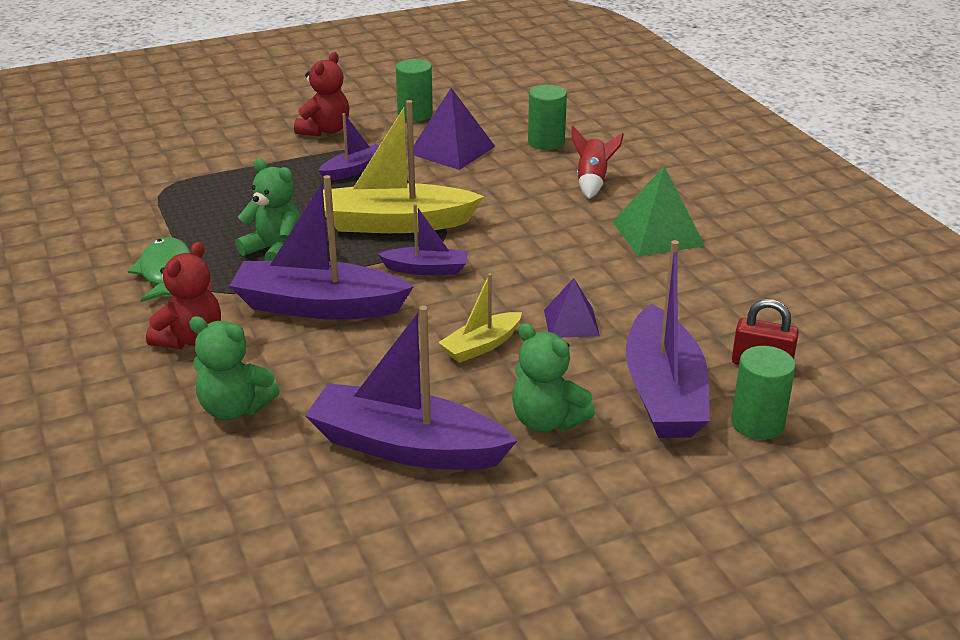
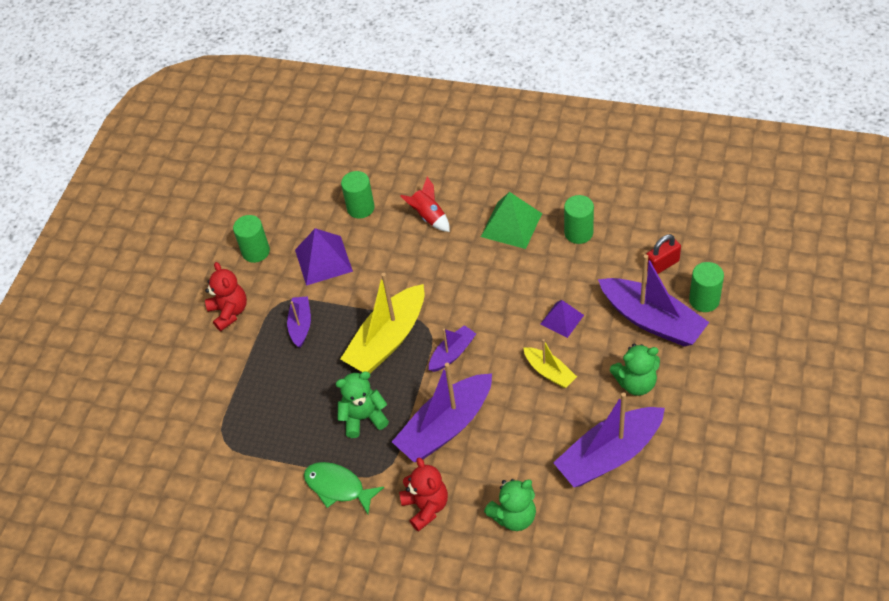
camera: 45 degrees left, 20 degrees up
yellow boat [438,273,522,363] -> yellow boat turned 45 degrees counterclockwise [523,339,577,388]
none -> green cylinder [564,195,594,244]

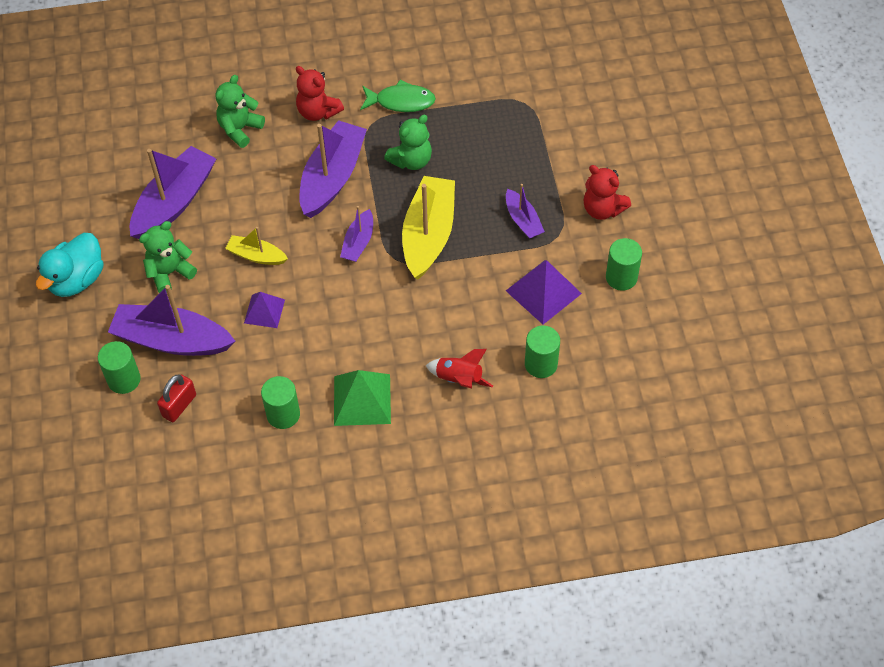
camera: 150 degrees right, 5 degrees up
none -> turquoise duck [36,233,104,297]

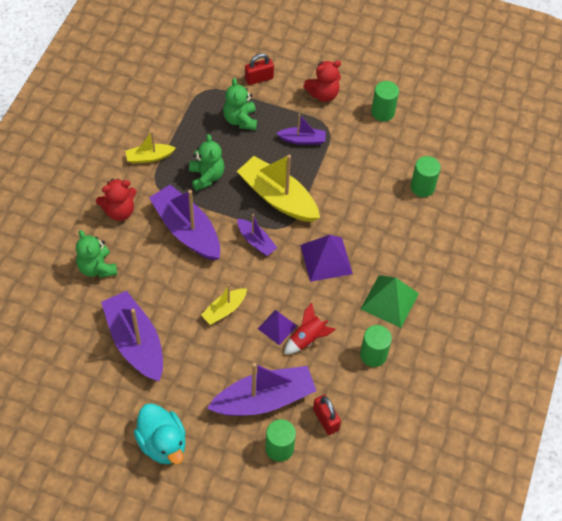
camera: 65 degrees left, 0 degrees up
purple boat [108,285,236,356] -> purple boat turned 150 degrees counterclockwise [207,363,317,416]
green teddy bear [139,221,197,293] -> green teddy bear moved to [223,78,257,130]
green fish [360,80,436,112] -> yellow boat [125,131,176,164]
red rocket [426,349,493,389] -> red rocket moved to [284,303,336,354]
purple pyramid [506,260,582,324] -> purple pyramid moved to [300,235,353,282]
none -> red padlock [245,53,274,85]

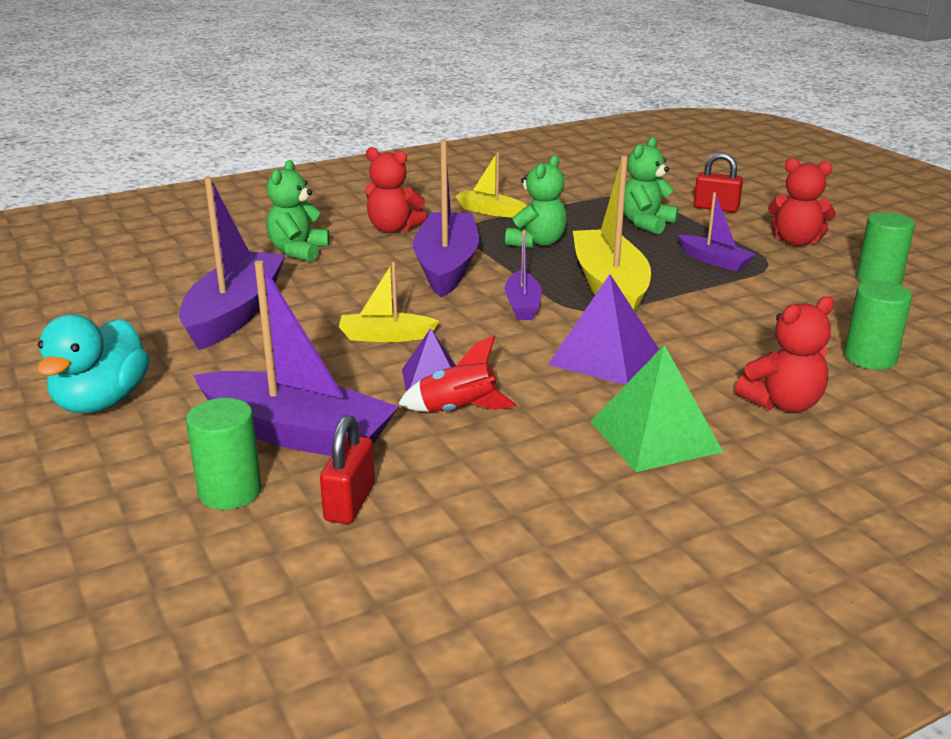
camera: 45 degrees right, 30 degrees down
green cylinder [360,325,392,367] -> none
none -> red teddy bear [735,296,834,412]

